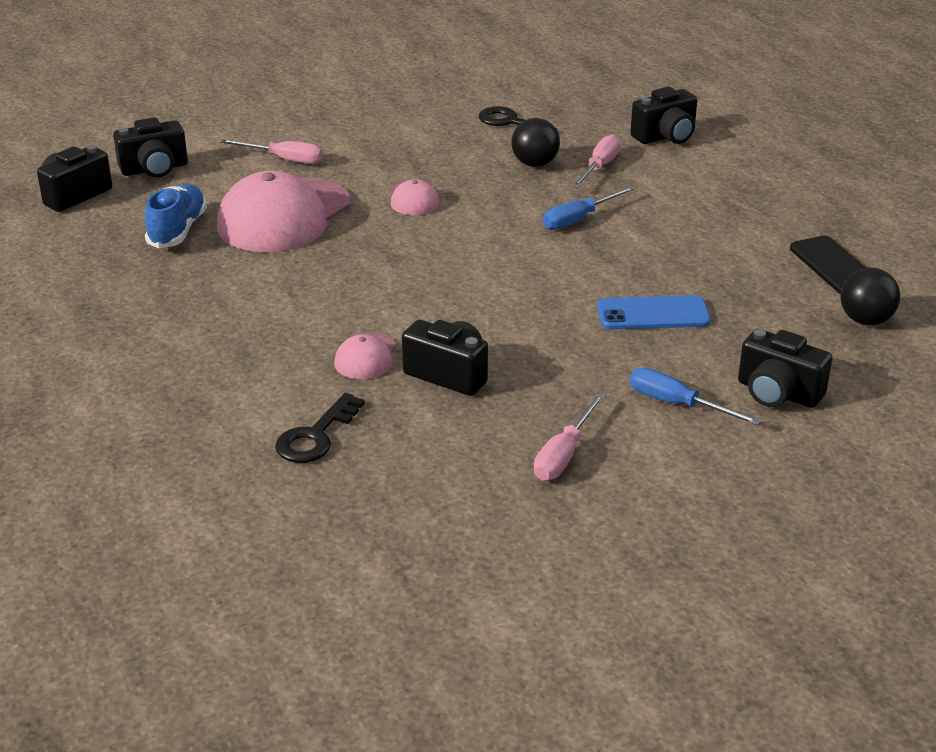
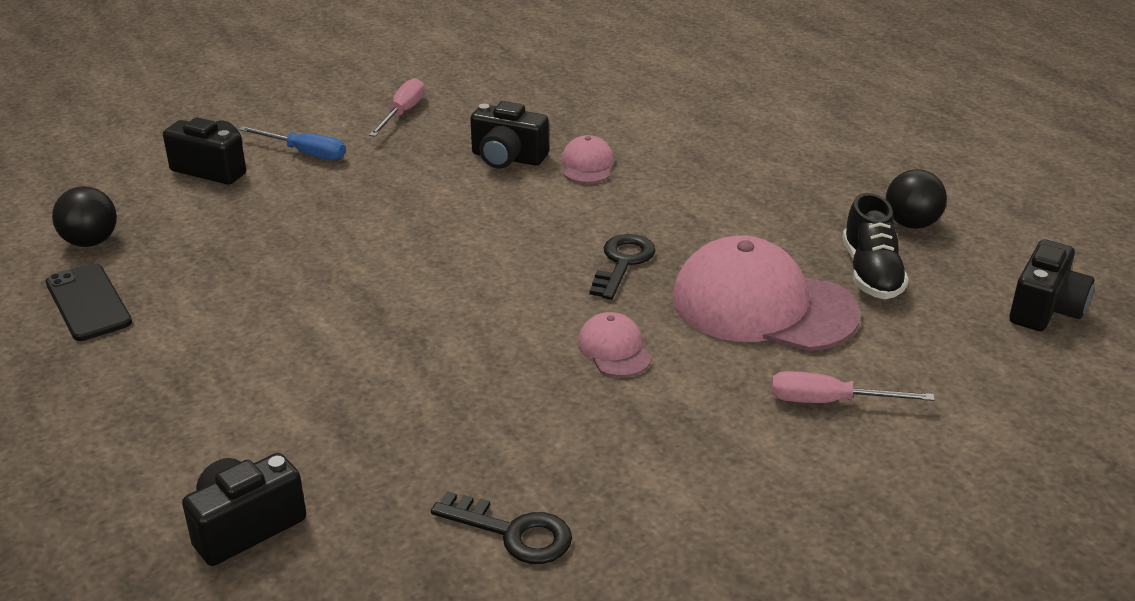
camera: 170 degrees right, 0 degrees up
black camera [113,117,188,178] -> none
blue shoe [145,184,207,248] -> black shoe [842,193,909,299]
pink cap [217,171,351,252] -> pink cap turned 90 degrees counterclockwise [672,235,861,351]
black key [275,393,365,463] -> black key moved to [589,234,656,300]
black ball [511,118,560,167] -> black ball moved to [886,169,947,229]
blue screwdriver [543,186,634,230] -> none
pink screwdriver [572,134,621,188] -> none
blue phone [597,295,711,329] -> none

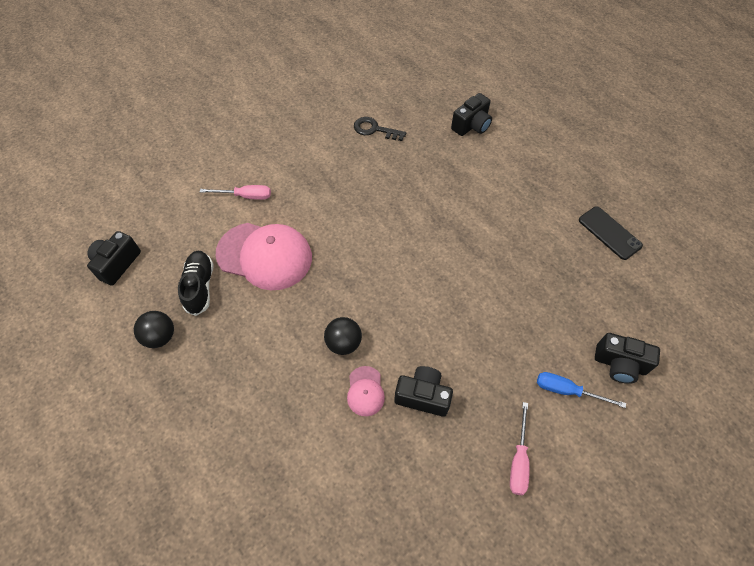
camera: 175 degrees right, 25 degrees up
black ball [52,186,117,247] -> black ball moved to [324,317,362,355]
pink cap [578,312,652,377] -> none
black key [589,234,656,300] -> none

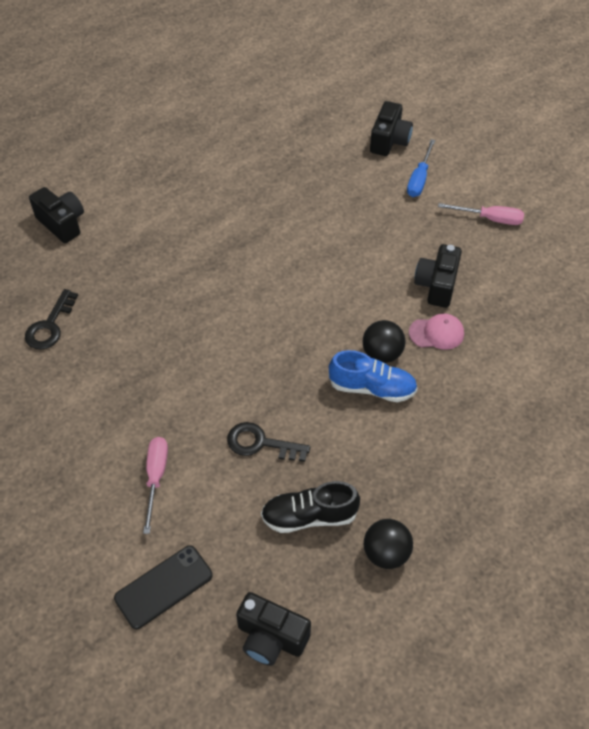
camera: 90 degrees left, 5 degrees down
pink cap [216,223,312,290] -> black key [227,422,310,462]
black phone [579,206,643,260] -> black phone moved to [114,545,213,629]
none -> blue shoe [328,350,418,402]

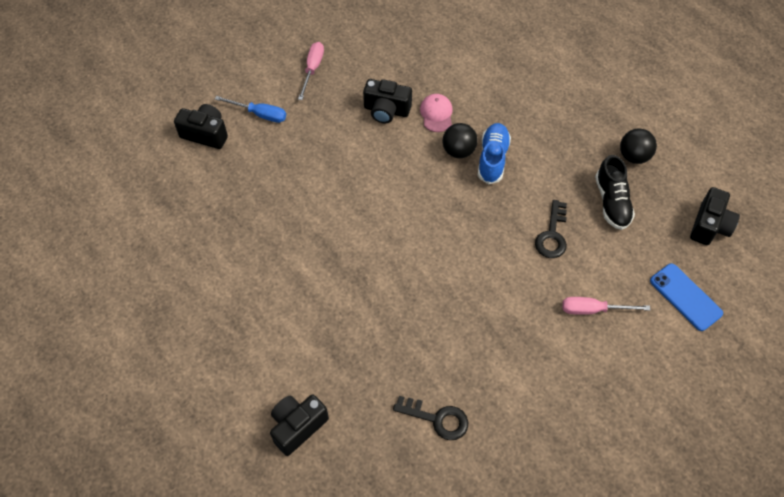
camera: 90 degrees left, 5 degrees up
black phone [114,545,213,629] -> blue phone [650,263,723,331]

